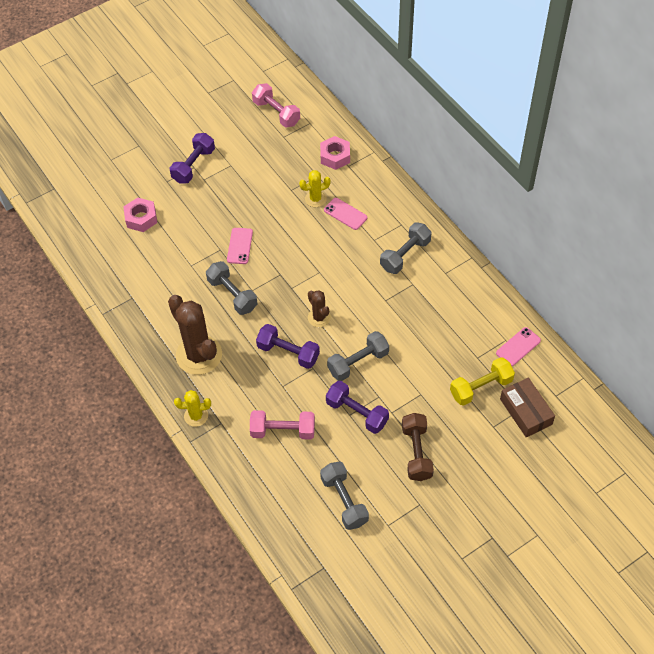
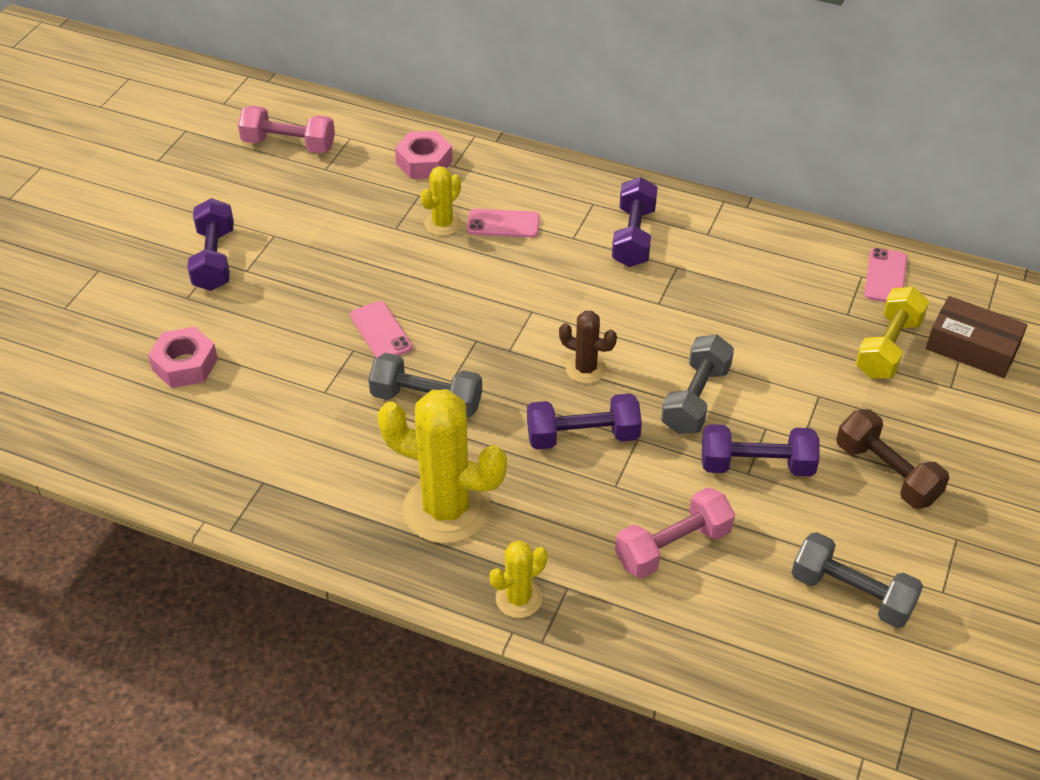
camera: 35 degrees left, 10 degrees down
brown cactus [168,295,222,375] -> yellow cactus [377,389,507,544]
grey dumbbell [380,222,432,274] -> purple dumbbell [612,177,658,267]

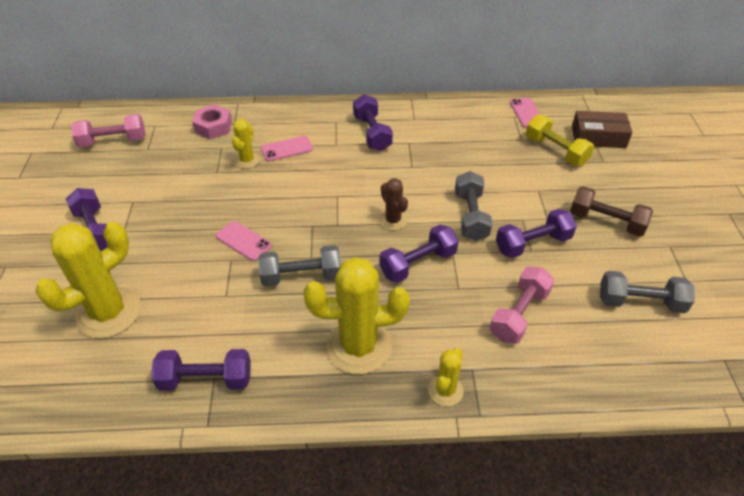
camera: 25 degrees left, 0 degrees up
pink nut [148,327,218,388] -> yellow cactus [36,222,141,338]
brown cactus [559,311,617,384] -> brown cactus turned 60 degrees clockwise [379,178,408,230]
yellow dumbbell [856,287,929,379] -> yellow dumbbell turned 45 degrees counterclockwise [526,115,594,166]
none -> purple dumbbell [151,349,251,391]

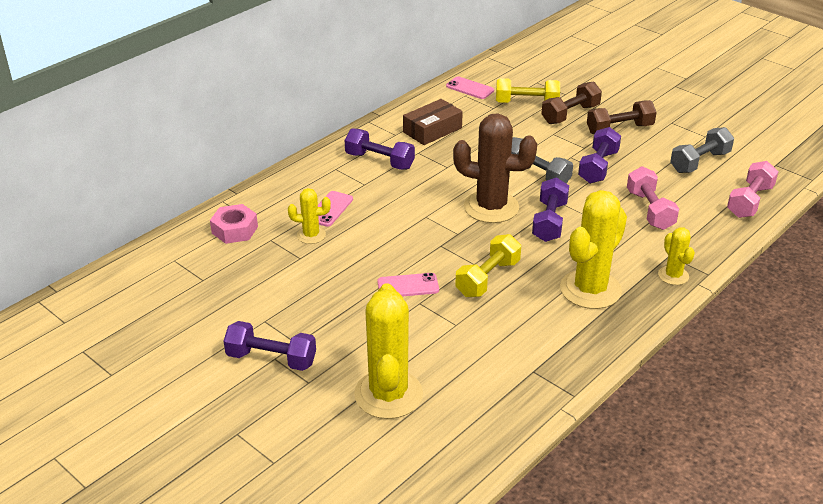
camera: 45 degrees left, 10 degrees down
pink dumbbell [71,114,145,147] -> pink dumbbell moved to [727,161,779,218]
purple dumbbell [151,349,251,391] -> none
yellow cactus [232,119,260,169] -> yellow cactus turned 60 degrees counterclockwise [288,188,331,244]
grey dumbbell [258,245,341,287] -> yellow dumbbell [455,234,521,297]
brown cactus [379,178,408,230] -> brown cactus [453,113,537,223], size x1.97
brown box [572,111,632,148] -> brown box moved to [403,99,463,145]
none -> brown dumbbell [541,82,602,124]

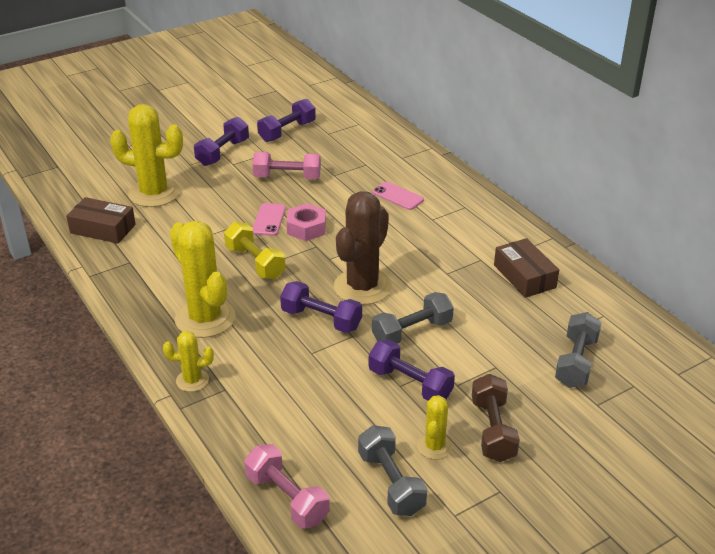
camera: 105 degrees right, 0 degrees up
pink nut [210,204,258,244] -> pink nut moved to [286,203,326,241]
yellow cactus [288,188,331,244] -> yellow cactus moved to [417,395,452,460]
purple dumbbell [345,128,415,170] -> purple dumbbell moved to [257,99,316,142]
pink phone [446,76,494,99] -> none
yellow dumbbell [496,78,560,103] -> grey dumbbell [555,312,602,388]
brown dumbbell [541,82,602,124] -> none
pink dumbbell [627,166,679,230] -> pink dumbbell moved to [252,152,321,179]
none -> brown box [66,197,136,244]

